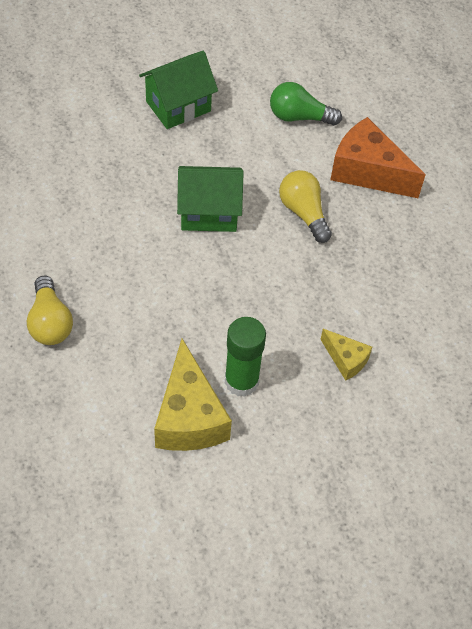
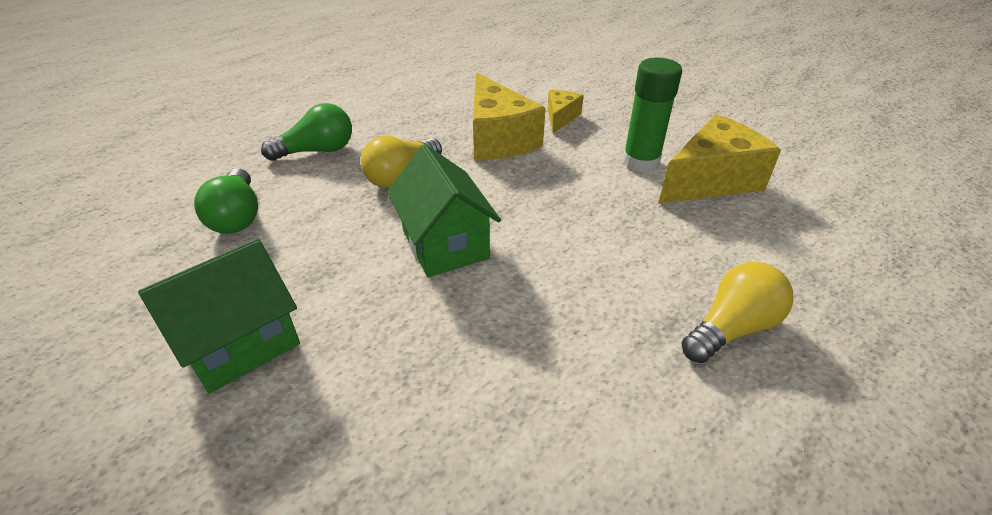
camera: 110 degrees left, 15 degrees down
green house [139,51,218,129] -> green house turned 75 degrees counterclockwise [138,239,300,393]
orange cheese [330,117,426,198] -> green light bulb [261,103,352,161]
none -> yellow cheese [473,72,546,161]

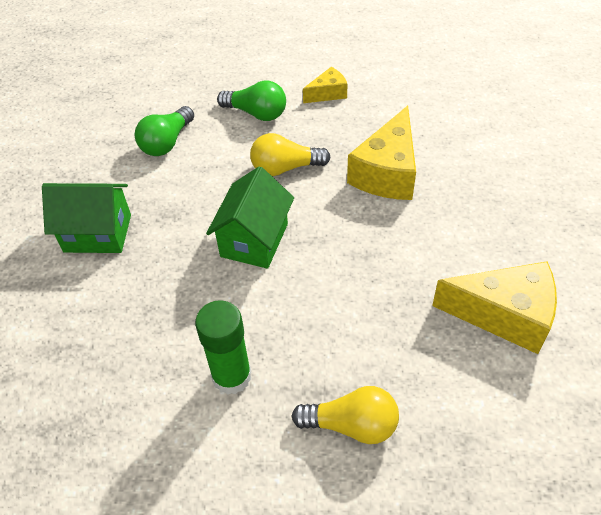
camera: 45 degrees right, 10 degrees up
yellow cheese [548,90,584,133] -> yellow cheese moved to [303,67,347,103]
green glue stick [622,58,682,172] -> green glue stick moved to [195,300,251,395]

